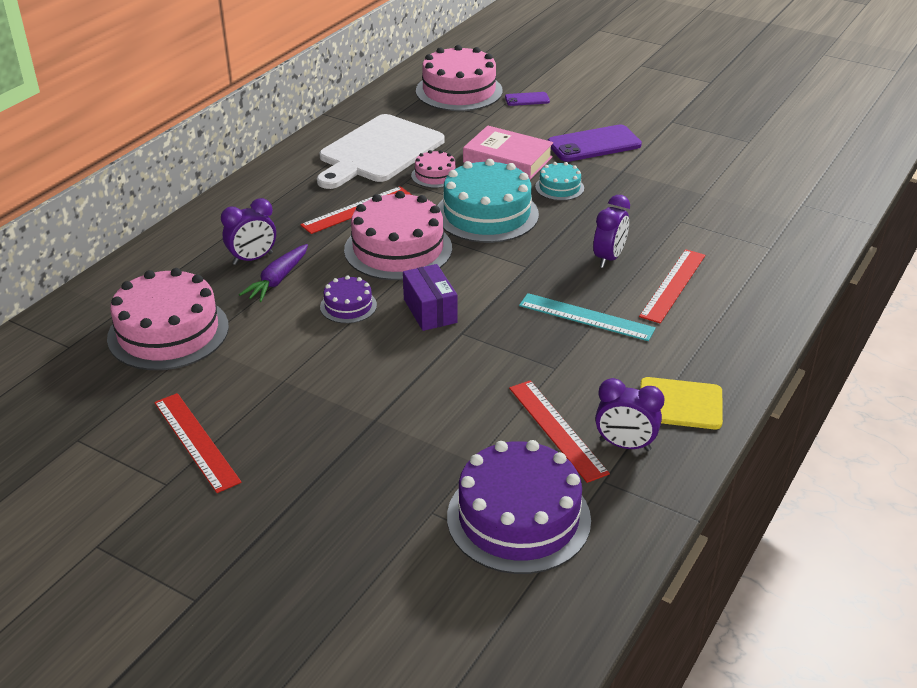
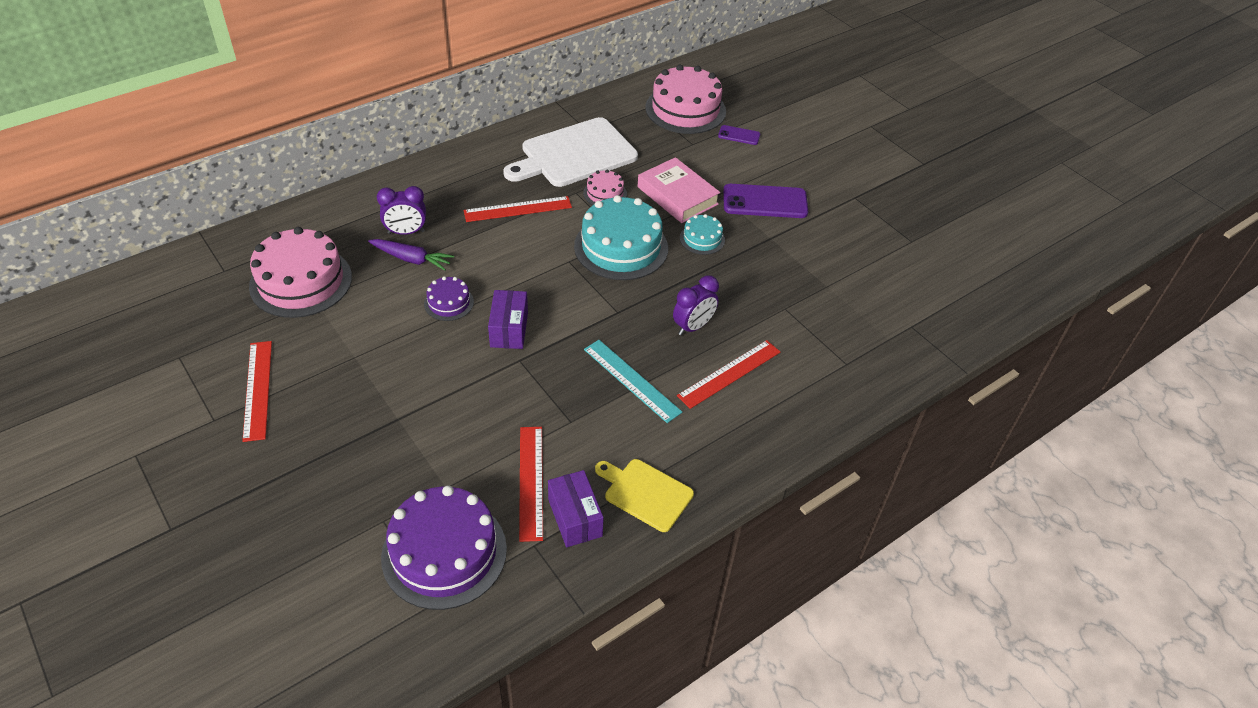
camera: 20 degrees right, 10 degrees up
purple carrot [239,244,308,302] -> purple carrot turned 120 degrees counterclockwise [368,239,454,271]
pink cake [344,191,452,280] -> none
purple clock [595,378,664,451] -> purple box [548,470,604,547]

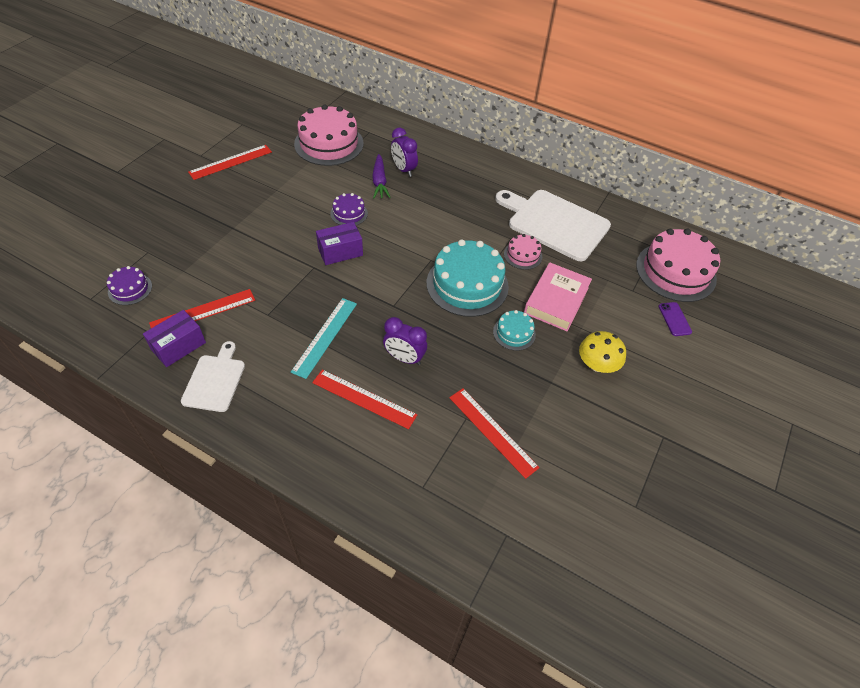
camera: 65 degrees right, 5 degrees up
purple cake [381,485,507,610] -> purple cake [107,266,152,305], size x0.49
red ruler [464,196,572,222] -> red ruler moved to [449,388,540,479]
yellow cutting board [595,459,694,532] -> white cutting board [181,341,245,412]
purple phone [723,184,808,218] -> yellow mushroom [579,331,626,373]

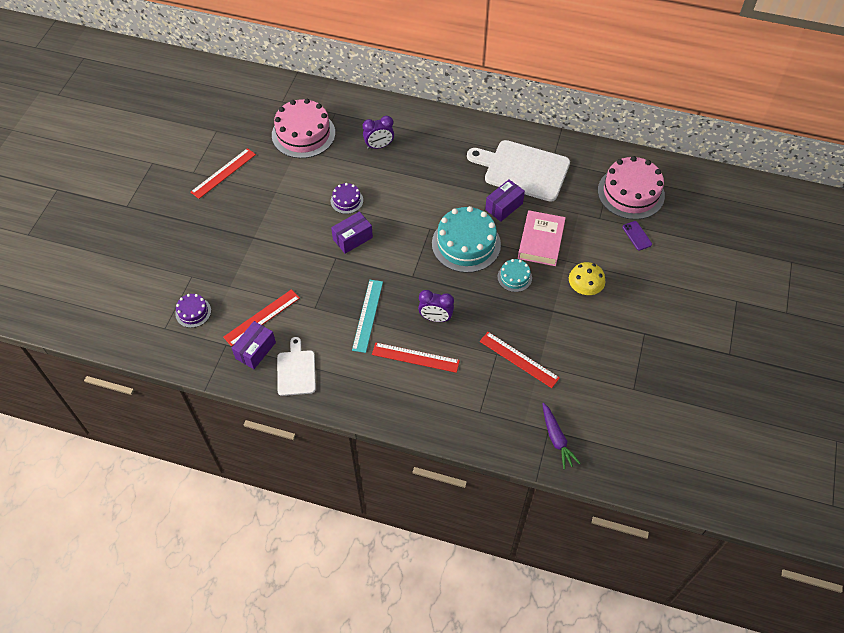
camera: 10 degrees left, 5 degrees up
purple carrot [372,154,391,198] -> purple carrot moved to [542,403,581,470]
purple clock [391,128,418,177] -> purple clock turned 60 degrees counterclockwise [363,116,394,149]
pink cake [504,234,542,270] -> purple box [485,179,525,222]

